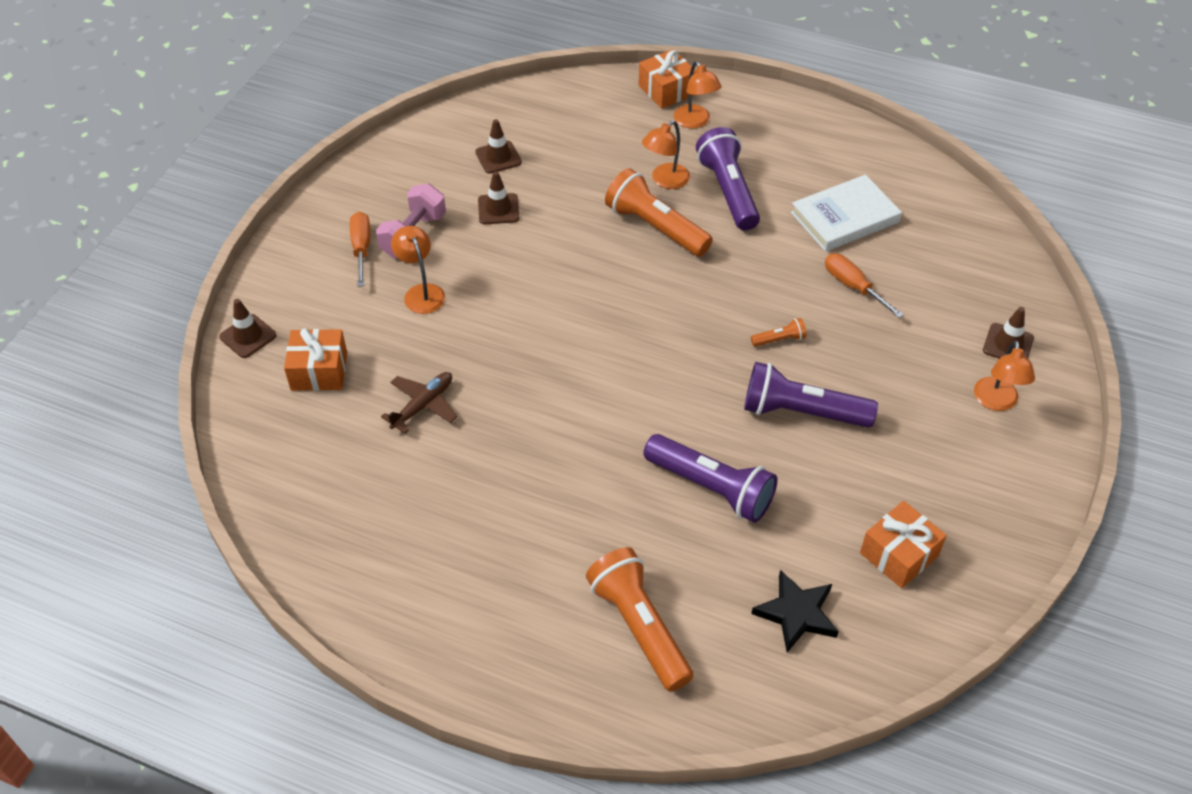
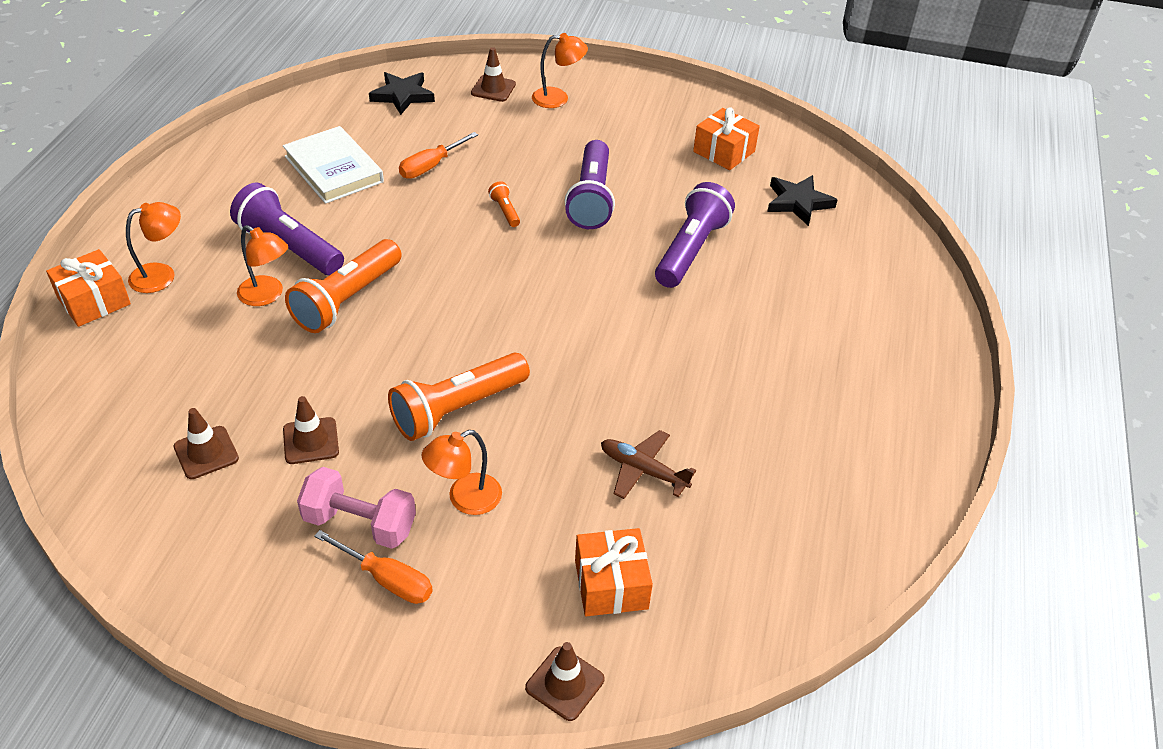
camera: 100 degrees left, 5 degrees down
orange screwdriver [350,212,370,287] -> orange screwdriver turned 135 degrees counterclockwise [314,530,433,604]
orange flashlight [586,547,693,691] -> orange flashlight moved to [388,352,530,441]
purple flashlight [696,127,760,231] -> purple flashlight turned 60 degrees clockwise [230,183,344,275]
none -> black star [369,72,435,115]

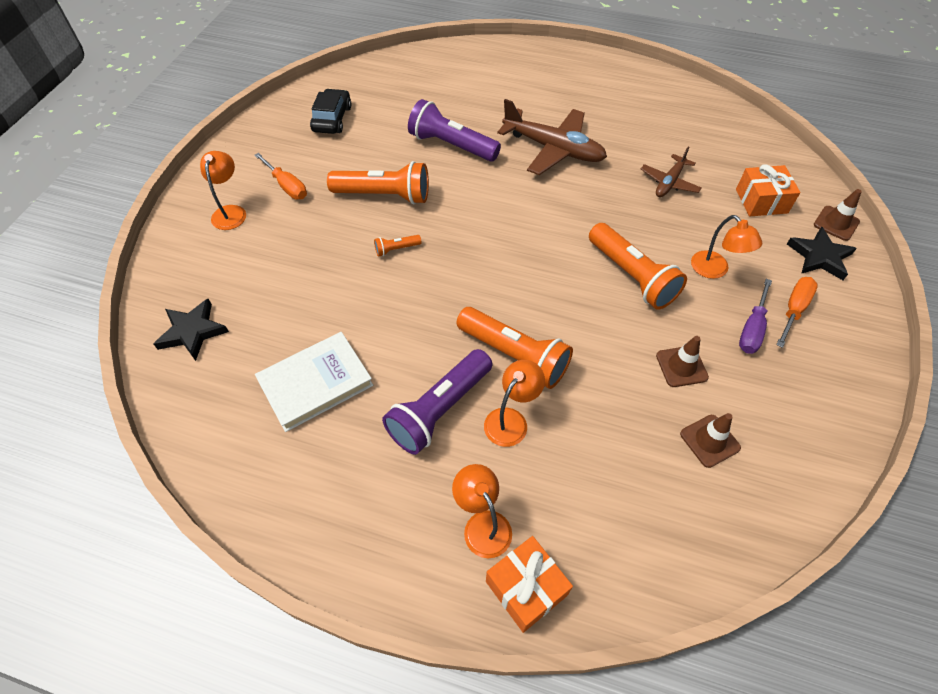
camera: 85 degrees left, 10 degrees up
pink dumbbell [297,467,416,549] -> purple screwdriver [739,279,772,354]
orange screwdriver [399,132,478,179] -> orange screwdriver moved to [254,153,307,200]
brown traffic cone [471,47,516,102] -> none
purple flashlight [565,140,615,229] -> orange flashlight [327,161,429,204]
orange gift [693,108,760,170] -> black car [310,89,352,134]
black star [767,175,837,226] -> black star moved to [787,227,857,280]
none -> brown plane [497,99,607,175]

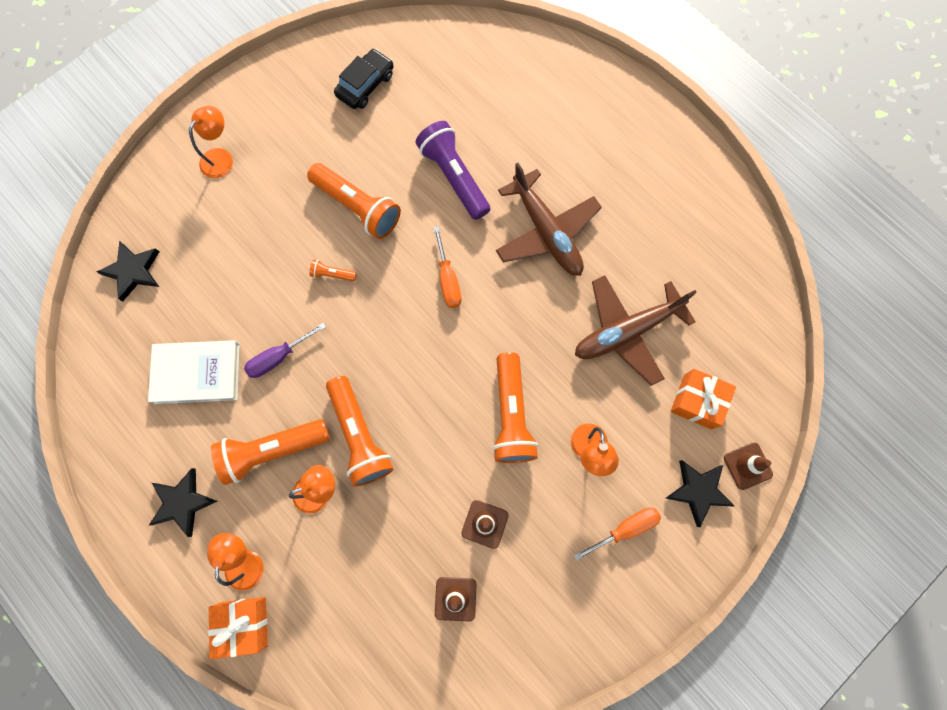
camera: 30 degrees right, 20 degrees up
orange screwdriver [254,153,307,200] -> orange screwdriver moved to [433,226,462,308]
purple flashlight [382,349,492,455] -> orange flashlight [211,419,330,485]
brown plane [641,146,702,197] -> brown plane [575,275,697,386], size x1.78
purple screwdriver [739,279,772,354] -> purple screwdriver moved to [244,323,326,378]
none -> black star [149,468,217,537]

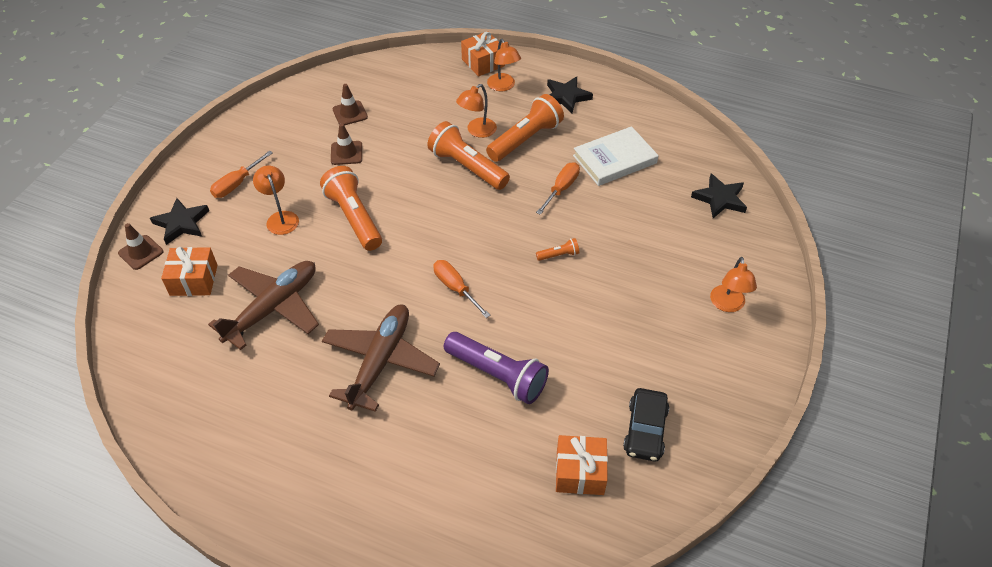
camera: 155 degrees right, 25 degrees down
purple screwdriver [244,323,326,378] -> orange screwdriver [536,162,580,215]
orange flashlight [307,163,401,239] -> none
brown plane [496,163,602,276] -> brown plane turned 75 degrees clockwise [322,304,440,412]
none -> orange gift [556,435,608,495]

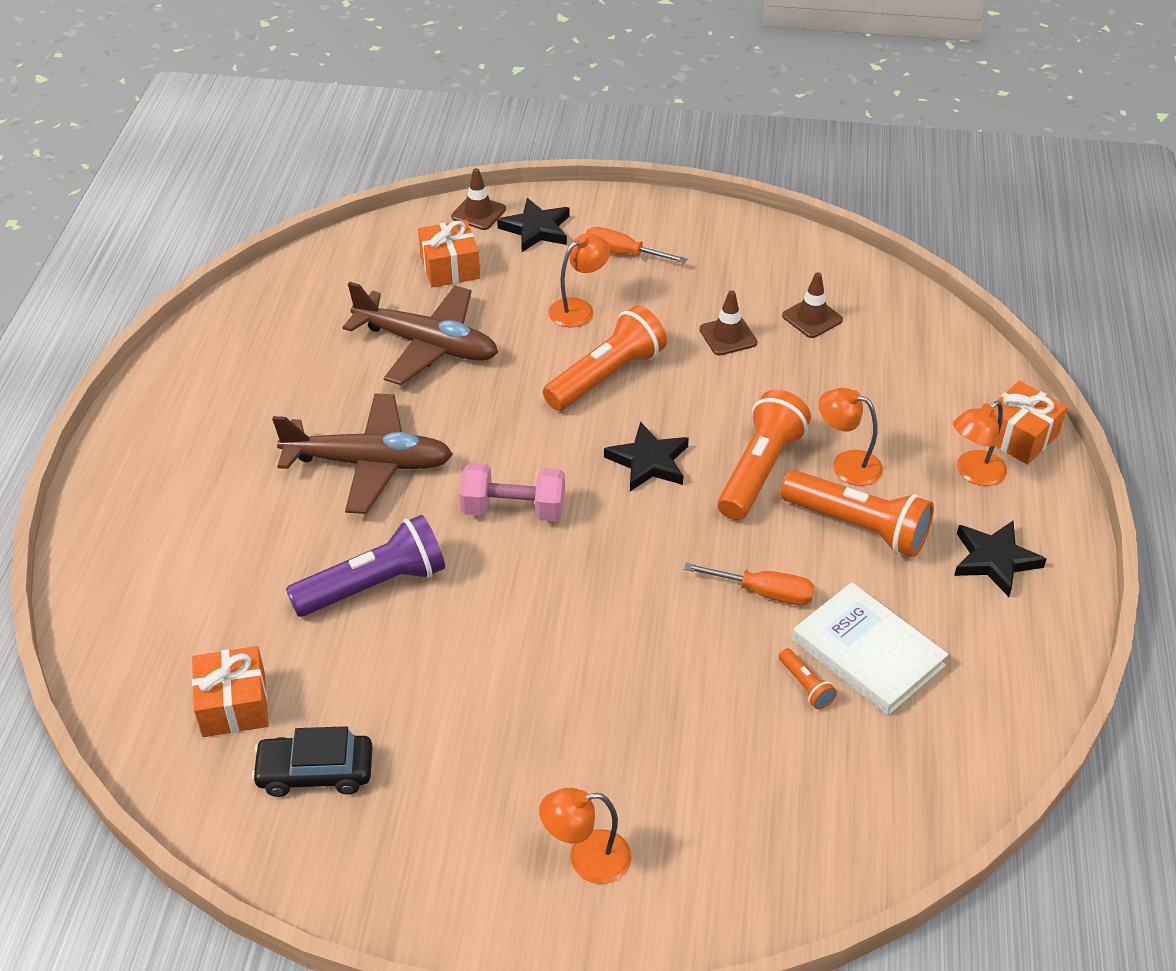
camera: 75 degrees right, 5 degrees down
orange screwdriver [433,260,491,318] -> pink dumbbell [459,462,565,522]
purple flashlight [444,332,549,404] -> purple flashlight turned 135 degrees counterclockwise [286,515,445,617]
orange flashlight [536,238,579,261] -> orange flashlight moved to [779,648,837,709]
black star [691,174,747,218] -> black star moved to [604,422,689,491]

